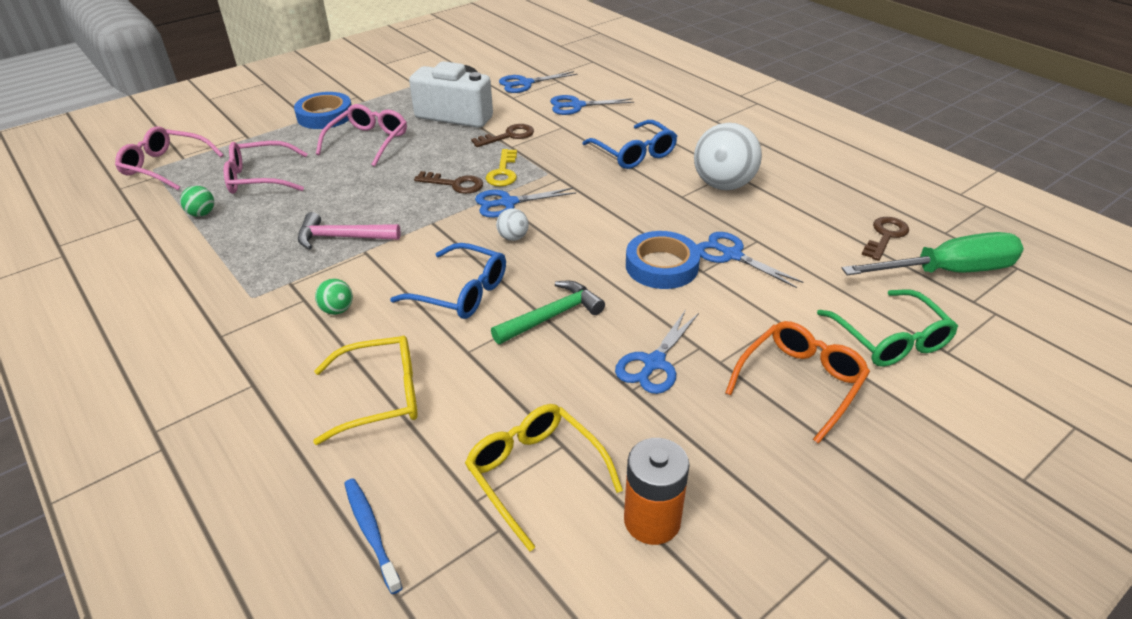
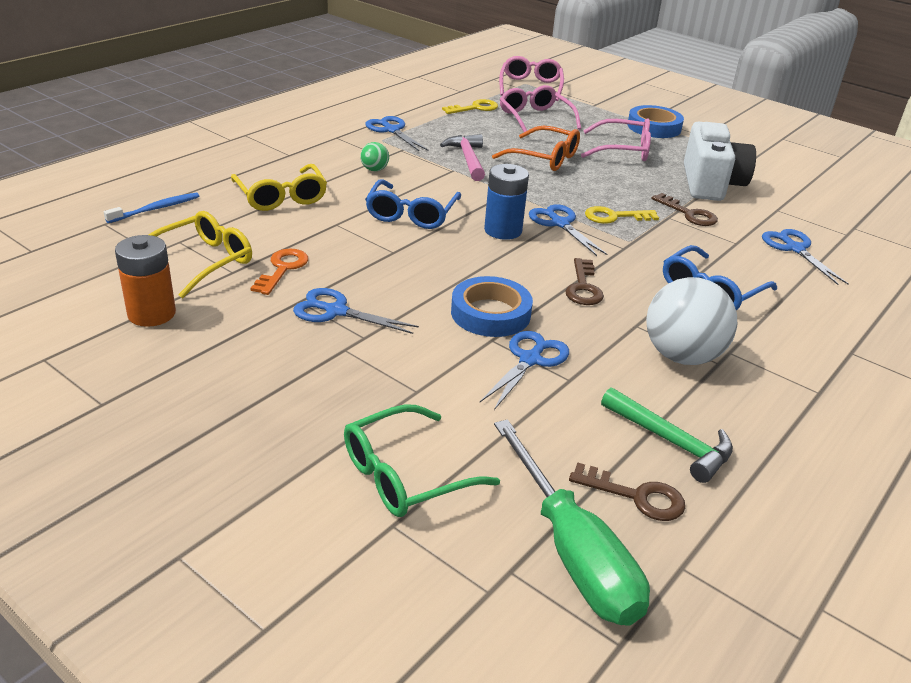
camera: 75 degrees right, 5 degrees down
green ball [180,186,214,217] -> yellow key [442,99,498,114]
brown key [414,171,483,194] -> brown key moved to [566,258,604,305]
green hammer [491,281,605,344] -> green hammer moved to [601,388,733,483]
white ball [496,208,529,241] -> blue battery [484,164,529,240]
blue scissors [499,71,577,93] -> blue scissors moved to [365,116,428,151]
orange glasses [725,321,870,444] -> orange glasses moved to [492,126,580,171]
none -> orange key [250,249,308,295]

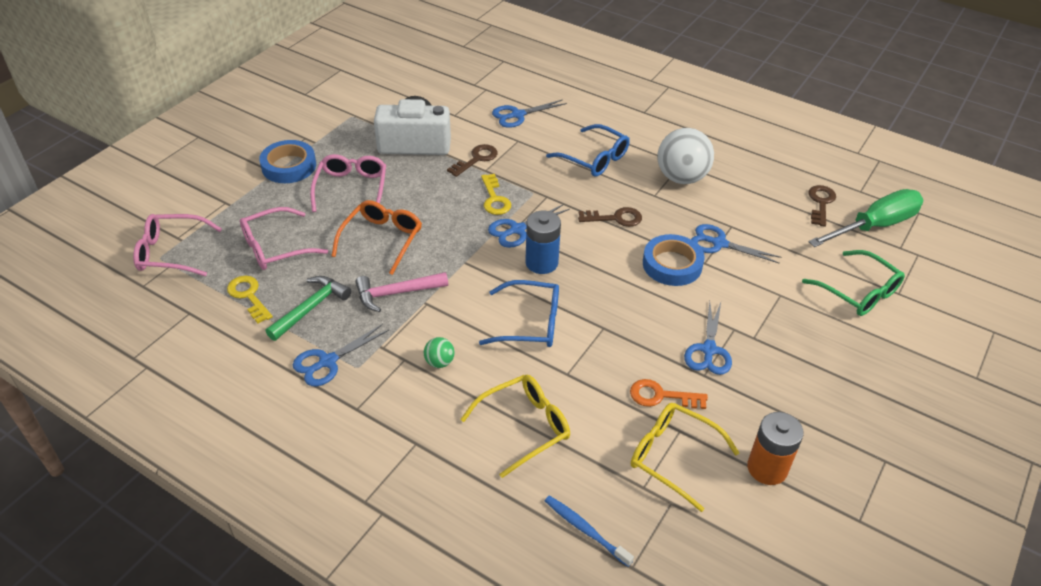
camera: 95 degrees left, 10 degrees up
green hammer [601,388,733,483] -> green hammer moved to [265,276,351,341]

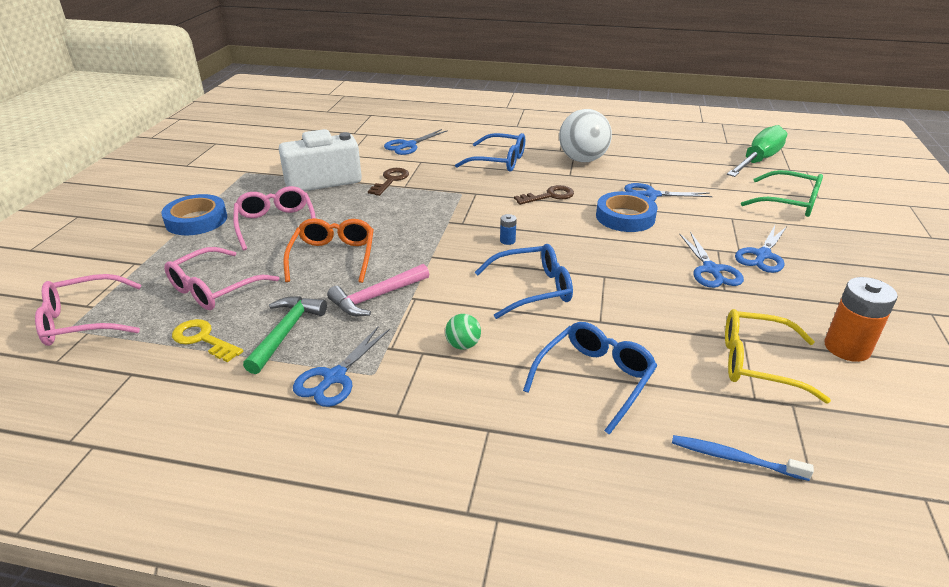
camera: 20 degrees left, 10 degrees down
yellow glasses [460,375,570,478] -> blue glasses [523,322,657,435]
yellow key [481,174,511,215] -> none
blue scissors [488,204,570,248] -> blue scissors moved to [735,226,786,273]
blue battery [525,211,561,274] -> blue battery [500,214,517,245], size x0.46
orange key [630,379,708,409] -> none
brown key [809,185,836,227] -> none

